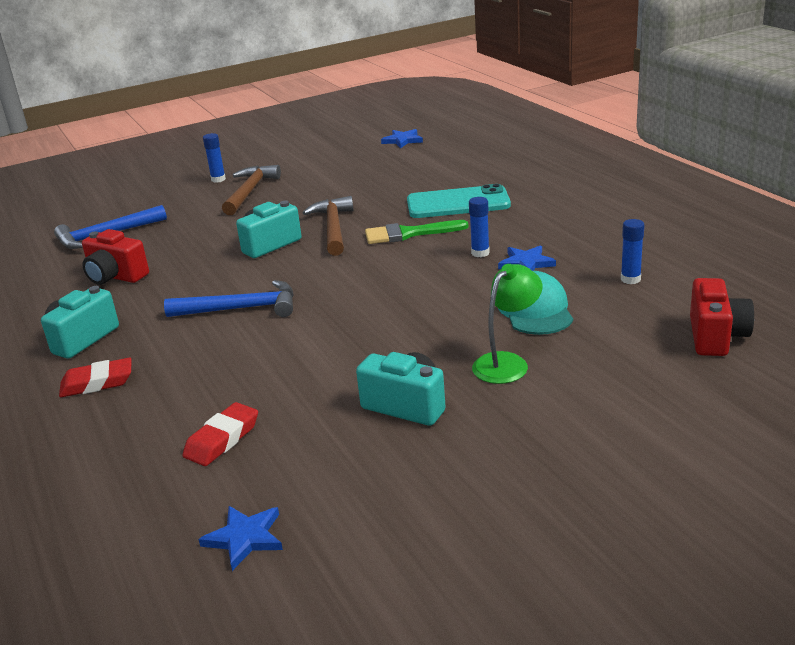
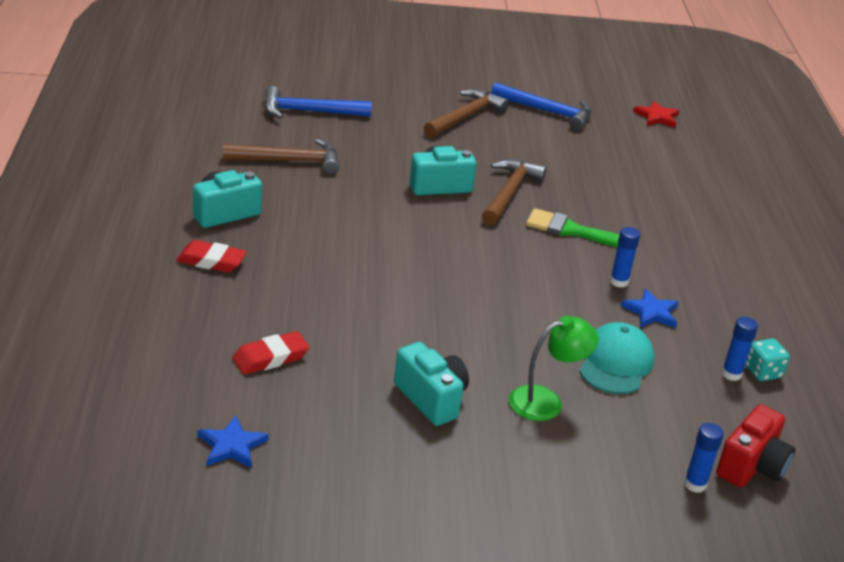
camera: 20 degrees right, 5 degrees up
red camera [82,229,149,285] -> brown hammer [223,139,339,174]
blue hammer [164,280,294,317] -> blue hammer moved to [491,82,592,130]
blue glue stick [203,133,226,183] -> blue glue stick moved to [684,423,724,493]
blue star [381,129,423,148] -> red star [633,101,680,128]
turquoise phone [407,184,511,218] -> none
none -> turquoise dice [745,339,790,381]

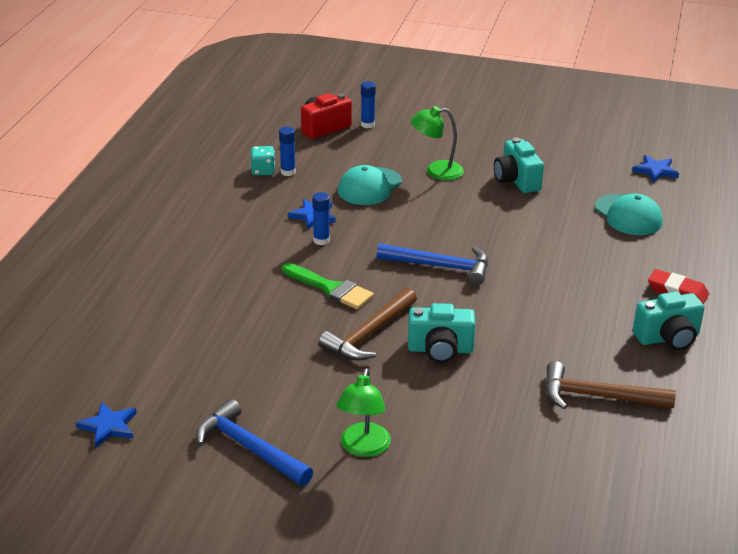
camera: 160 degrees left, 0 degrees up
red eraser [232,331,309,375] -> turquoise cap [595,193,663,235]
blue hammer [264,86,372,118] -> blue hammer moved to [377,243,488,285]
brown hammer [424,89,509,138] -> green lamp [336,368,391,457]
red star [633,101,680,128] -> blue star [76,402,137,448]

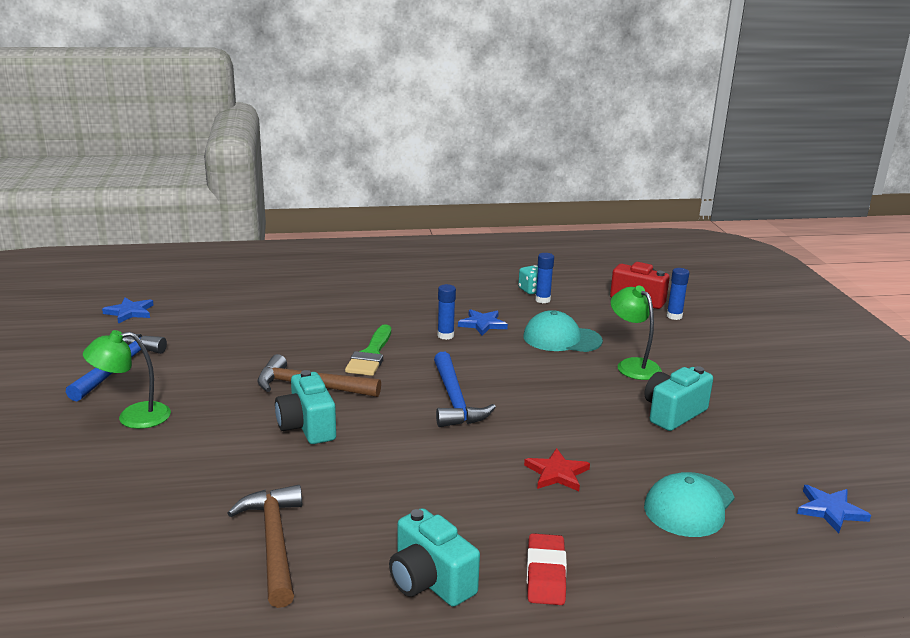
camera: 65 degrees right, 10 degrees down
none -> red star [524,448,590,491]

